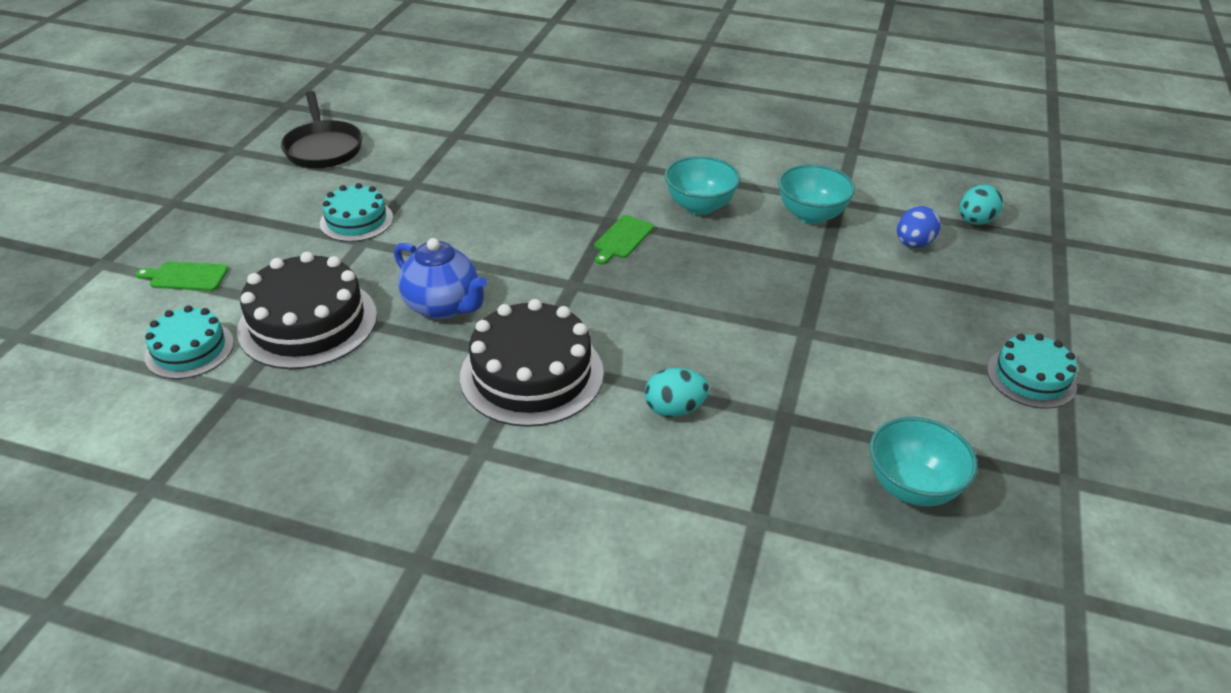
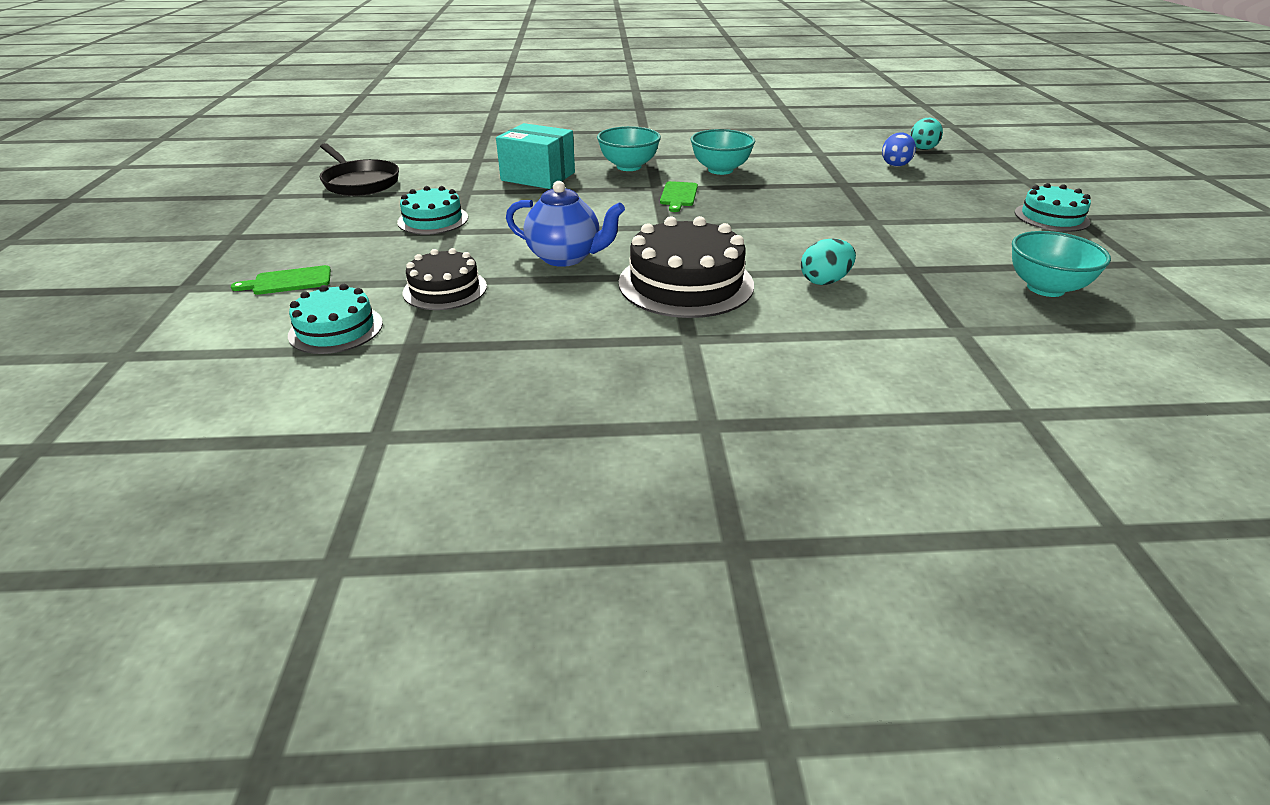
camera: 20 degrees left, 5 degrees down
black cake [237,252,377,369] -> black cake [403,248,487,310], size x0.60
turquoise bowl [778,164,855,224] -> turquoise bowl moved to [597,126,661,171]
none -> turquoise box [496,123,575,189]

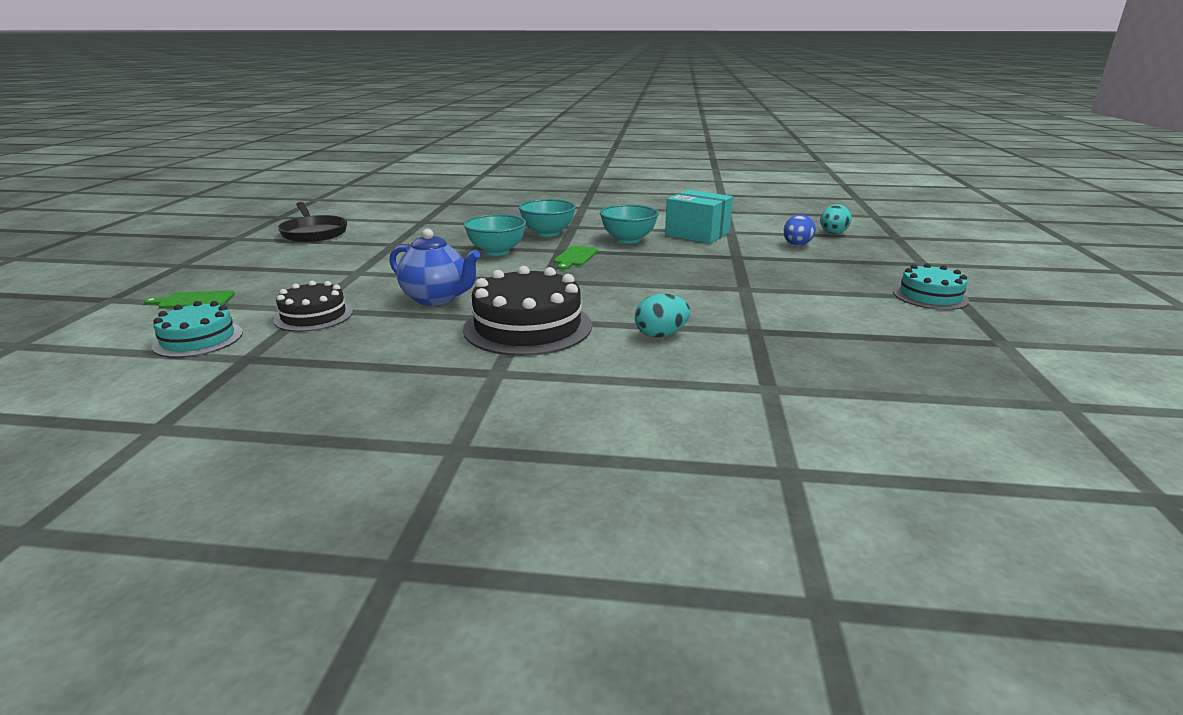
camera: 10 degrees right, 10 degrees down
turquoise cake [397,186,468,235] -> none
turquoise box [496,123,575,189] -> turquoise box moved to [665,190,733,244]
turquoise bowl [1012,231,1111,297] -> turquoise bowl moved to [464,214,526,256]

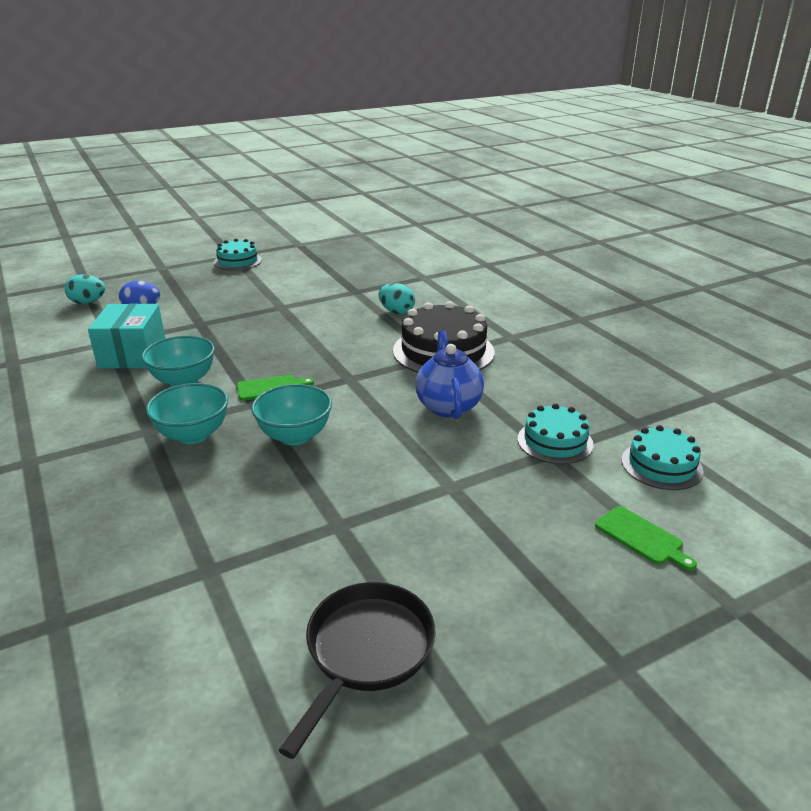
camera: 125 degrees left, 5 degrees up
black cake [273,281,353,332] -> turquoise cake [518,403,594,464]

